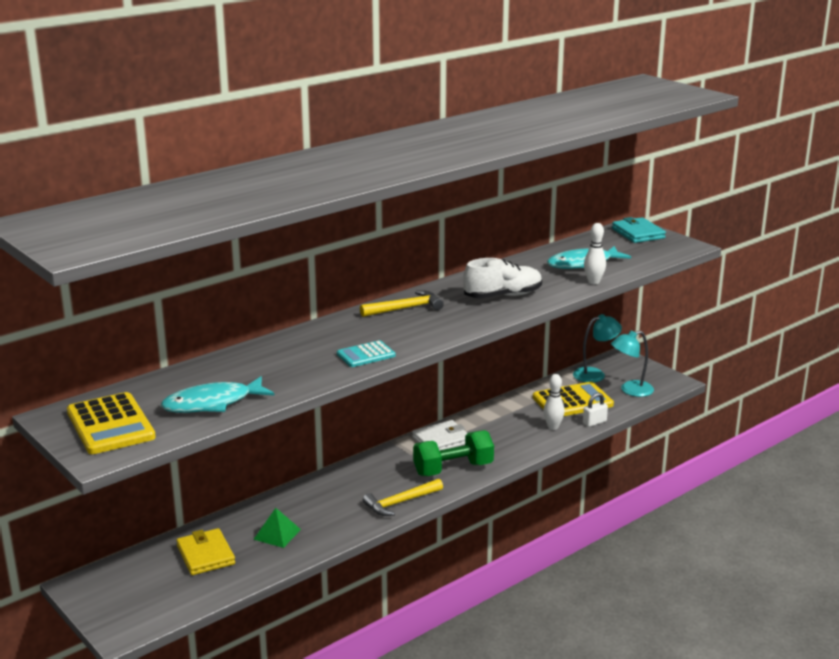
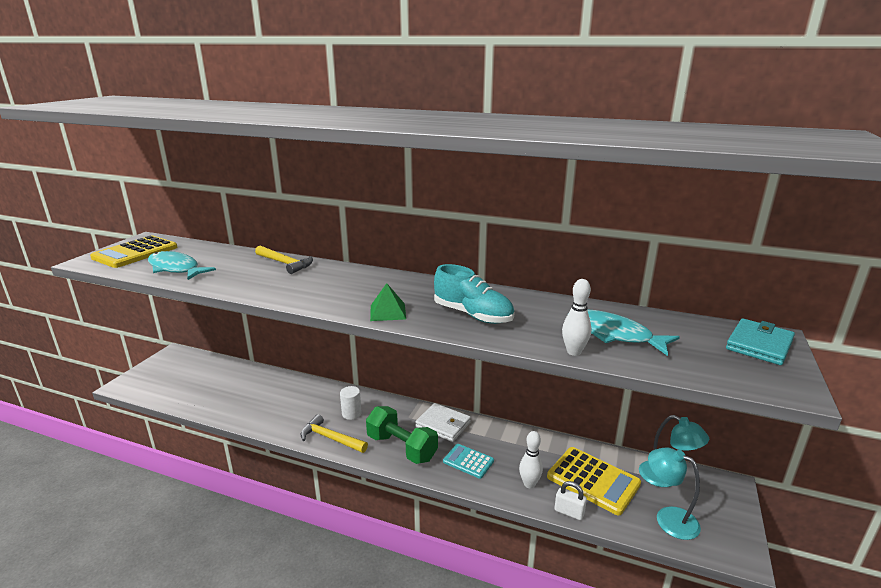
camera: 60 degrees right, 0 degrees up
yellow wallet [176,528,235,575] -> none
green pyramid [253,508,301,548] -> green pyramid moved to [370,283,406,321]
turquoise calculator [337,340,396,367] -> turquoise calculator moved to [443,444,494,479]
yellow hammer [360,291,444,317] -> yellow hammer moved to [255,246,313,274]
white shoe [463,258,542,298] -> turquoise shoe [434,264,514,324]
none -> white cylinder [340,386,362,420]

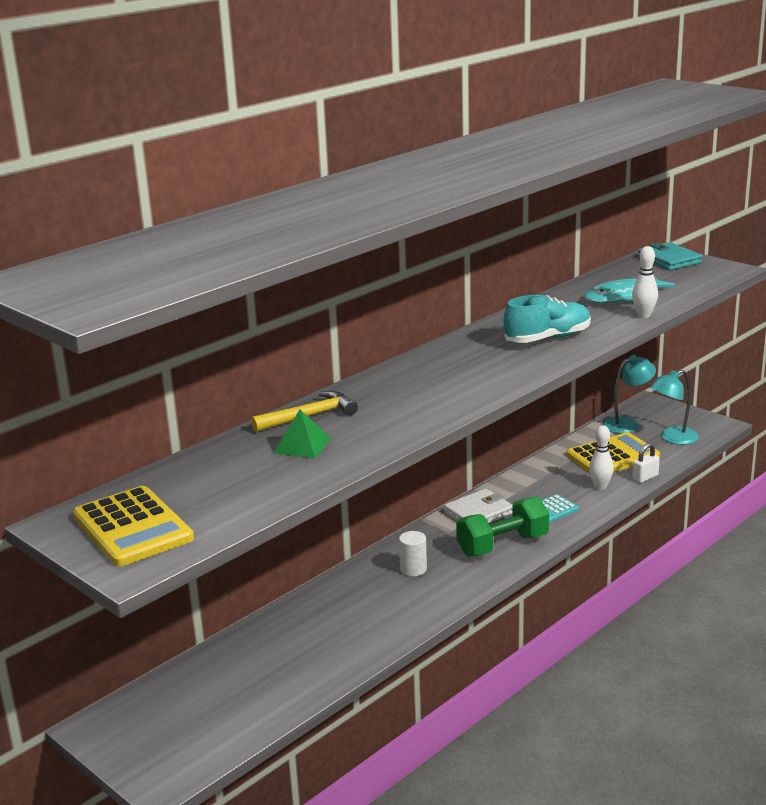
camera: 65 degrees left, 0 degrees up
turquoise fish [148,251,216,280] -> none
yellow hammer [301,414,368,453] -> none
green pyramid [370,283,406,321] -> green pyramid moved to [274,409,331,459]

